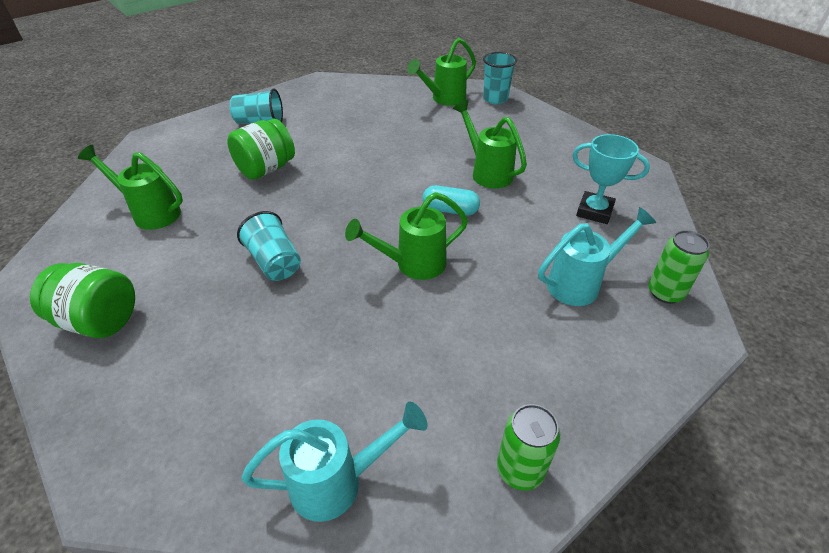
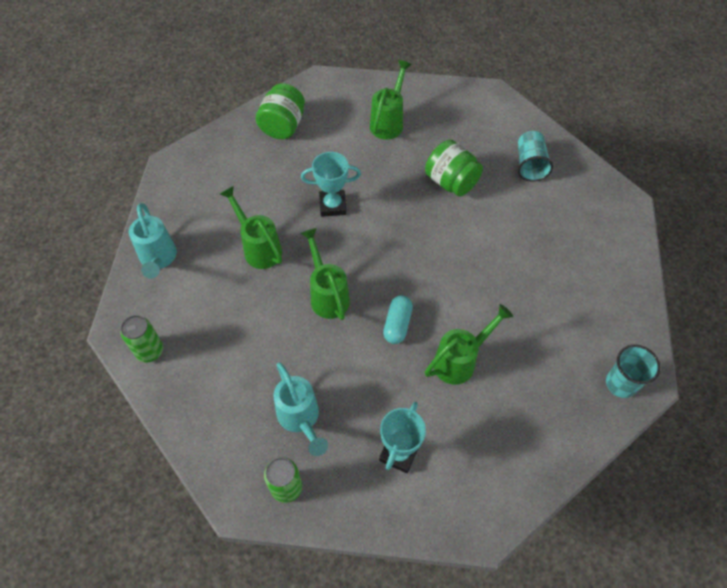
camera: 90 degrees right, 15 degrees up
turquoise cup [237,211,301,281] -> turquoise trophy [301,152,361,217]
green watering can [407,38,476,106] -> green watering can moved to [220,186,282,269]

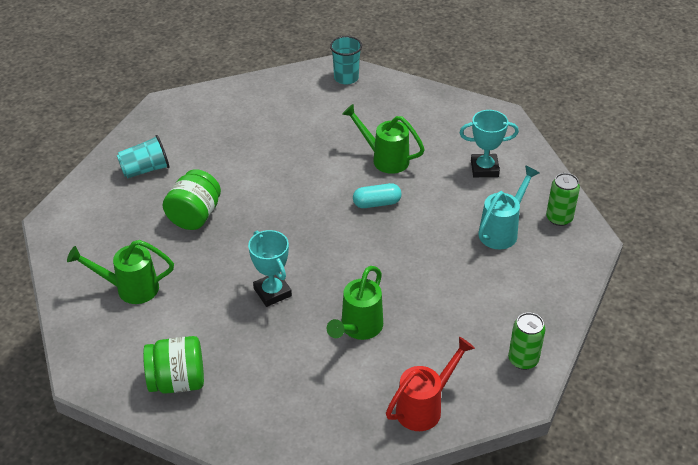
camera: 115 degrees left, 15 degrees down
turquoise watering can [129,203,177,279] -> red watering can [386,337,475,431]
green watering can [301,228,350,320] -> none

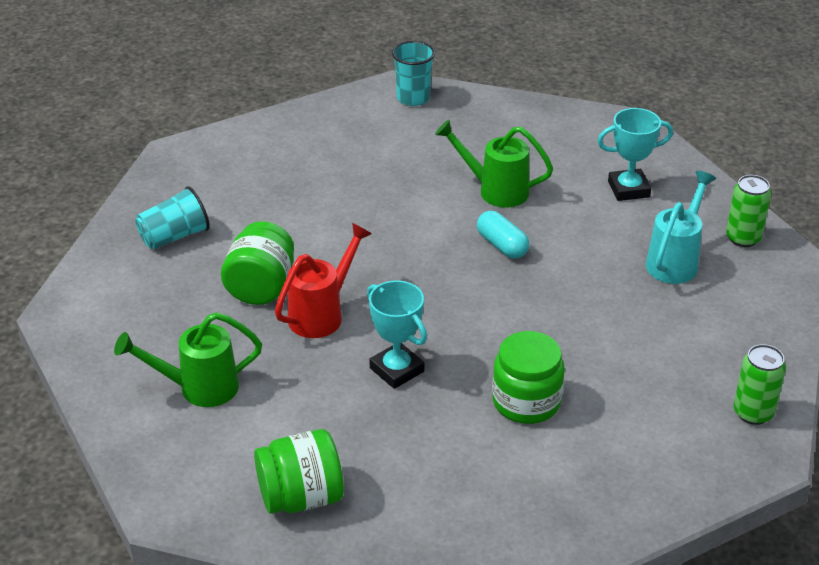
camera: 10 degrees left, 5 degrees down
green watering can [327,266,383,340] -> green jar [492,331,565,424]
turquoise capsule [353,183,402,208] -> turquoise capsule turned 75 degrees clockwise [477,211,529,259]
red watering can [386,337,475,431] -> red watering can moved to [275,223,372,338]

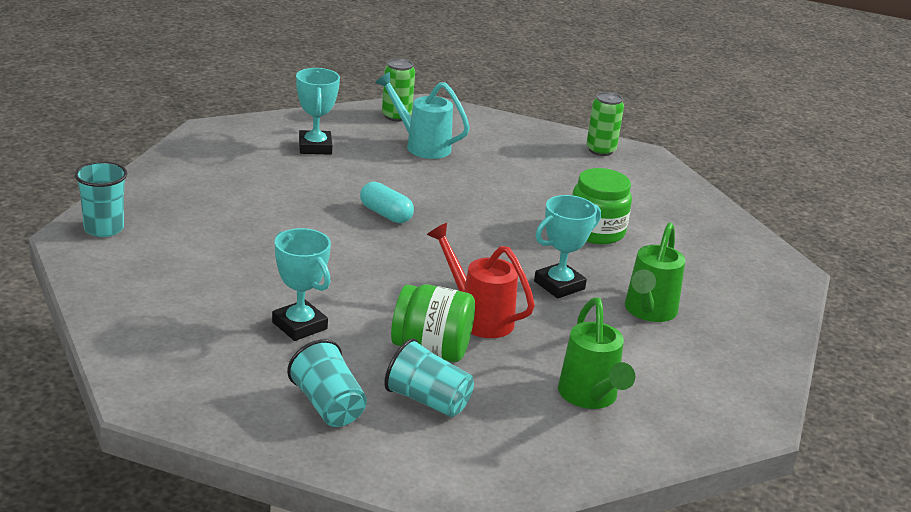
camera: 90 degrees left, 10 degrees down
green jar [254,429,344,514] -> none
green watering can [435,120,553,207] -> green watering can moved to [625,223,685,322]
turquoise capsule [477,211,529,259] -> turquoise capsule turned 75 degrees clockwise [360,182,414,223]
none -> turquoise trophy [272,228,331,341]
none -> turquoise cup [384,338,474,417]

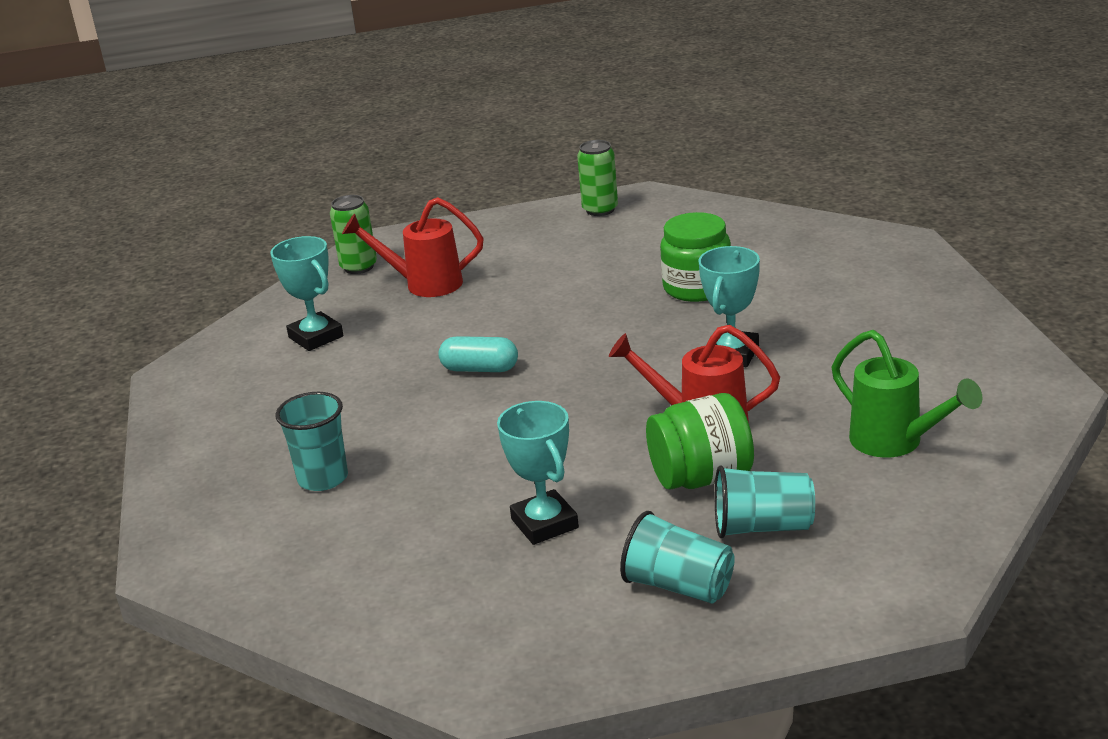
camera: 25 degrees left, 0 degrees up
turquoise cup [74,161,127,237] -> turquoise cup moved to [276,392,348,491]
turquoise trophy [272,228,331,341] -> turquoise trophy turned 45 degrees clockwise [497,401,579,545]
turquoise watering can [375,72,470,159] -> red watering can [342,197,484,297]
green watering can [625,223,685,322] -> none

